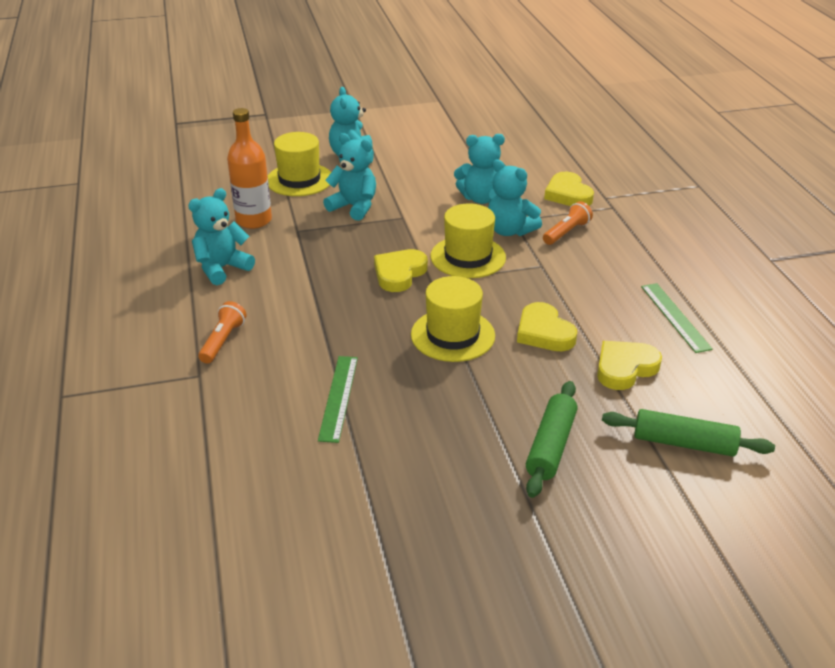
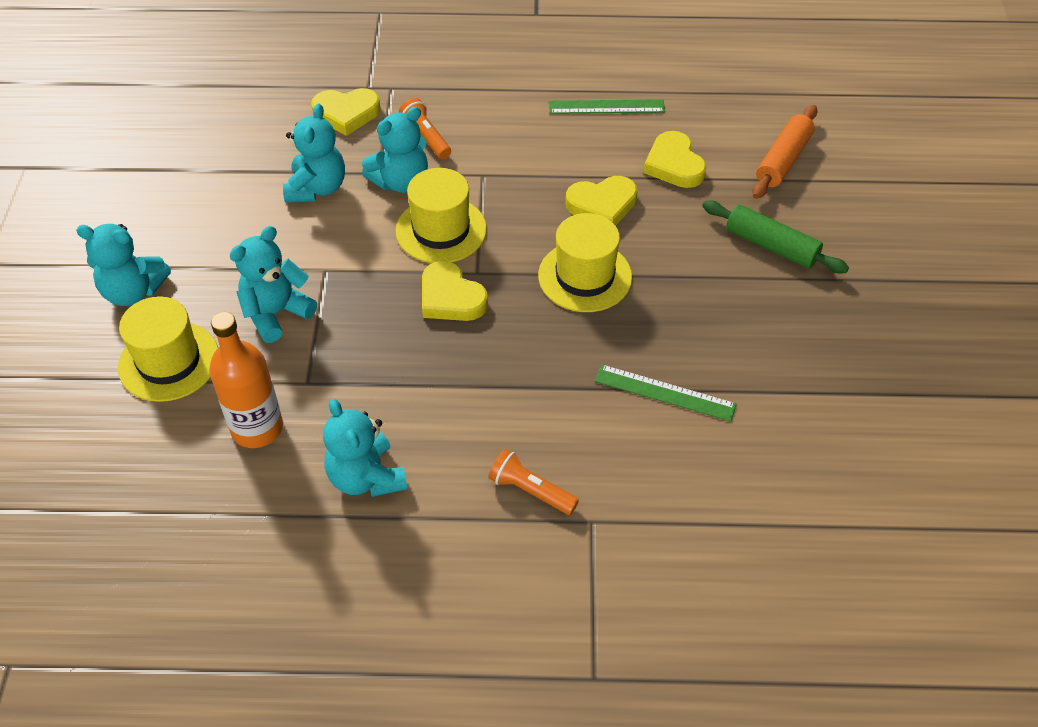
camera: 75 degrees left, 15 degrees up
green rolling pin [602,409,775,457] -> orange rolling pin [753,105,817,199]

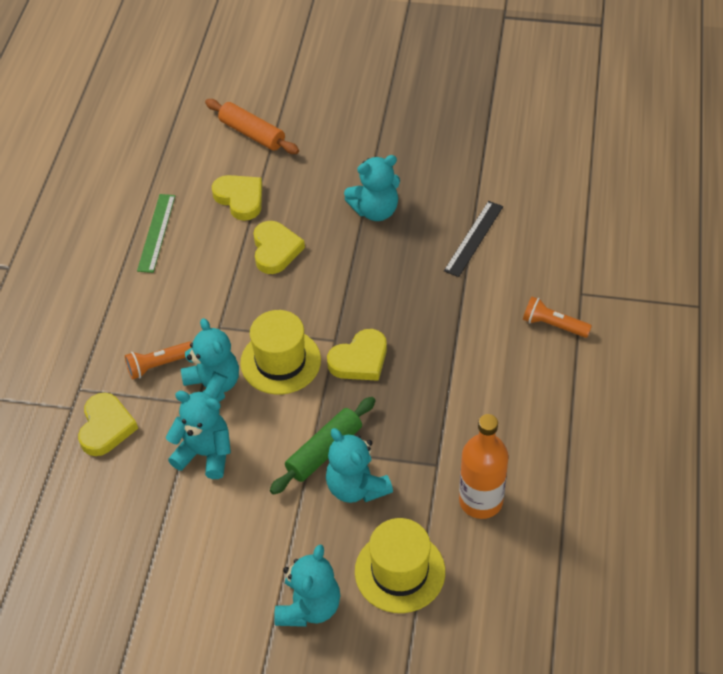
camera: 80 degrees left, 0 degrees up
turquoise teddy bear [323,399,407,497] -> turquoise teddy bear moved to [344,155,400,221]
orange flashlight [489,449,579,515] -> orange flashlight turned 75 degrees clockwise [523,297,592,338]
yellow hat [538,213,632,312] -> none
green ruler [595,364,737,422] -> black ruler [444,201,503,277]
yellow heart [644,131,707,188] -> yellow heart turned 120 degrees counterclockwise [212,175,262,221]
green rolling pin [702,201,849,273] -> green rolling pin moved to [270,397,376,495]

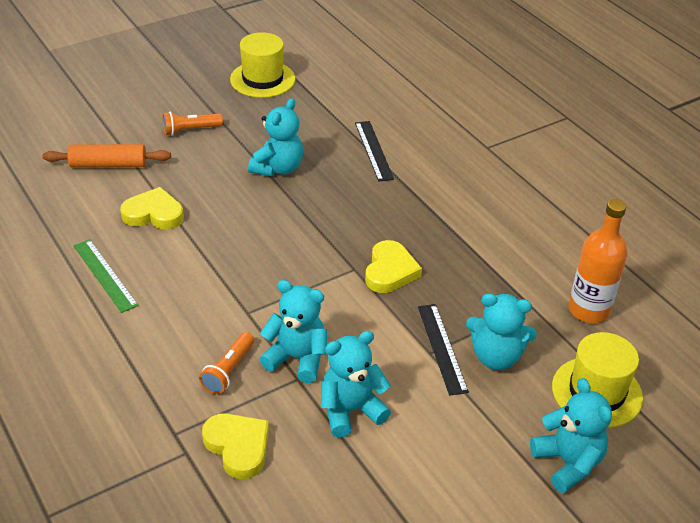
camera: 45 degrees left, 10 degrees down
yellow hat [240,310,321,394] -> yellow hat moved to [230,32,295,98]
yellow heart [253,221,305,274] -> none
green rolling pin [270,397,376,495] -> black ruler [418,304,469,396]
orange flashlight [523,297,592,338] -> orange flashlight moved to [163,112,223,136]

